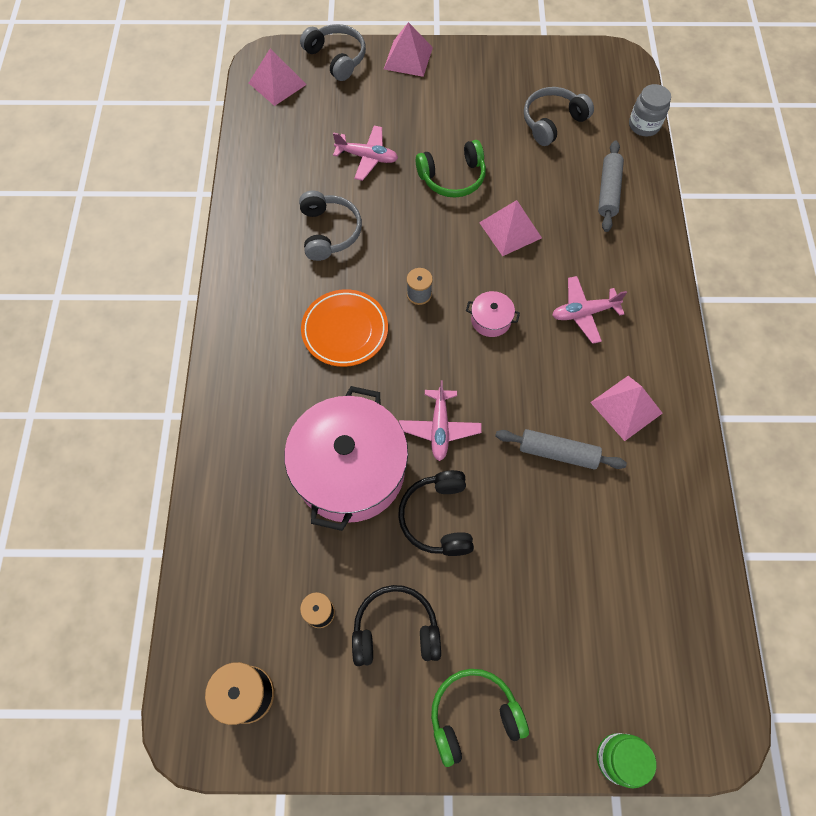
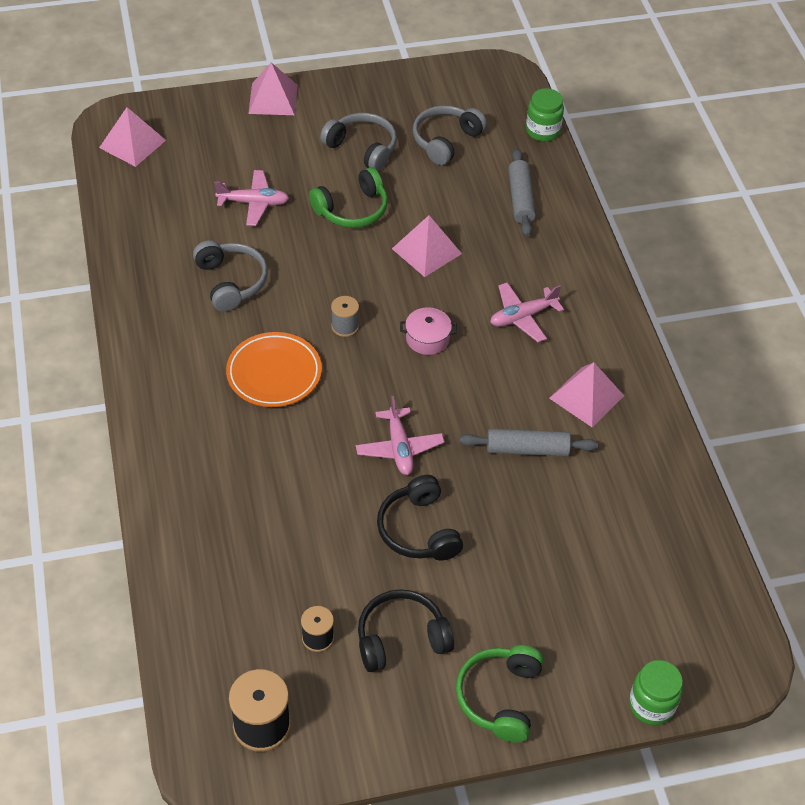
camera: 15 degrees left, 15 degrees down
pink pot [284,386,408,531] -> none
grey headphones [300,24,366,81] -> grey headphones moved to [320,113,397,171]
green headphones [431,669,529,767] -> green headphones turned 45 degrees counterclockwise [456,645,544,743]
grey jar [629,84,671,137] -> green jar [526,88,564,141]

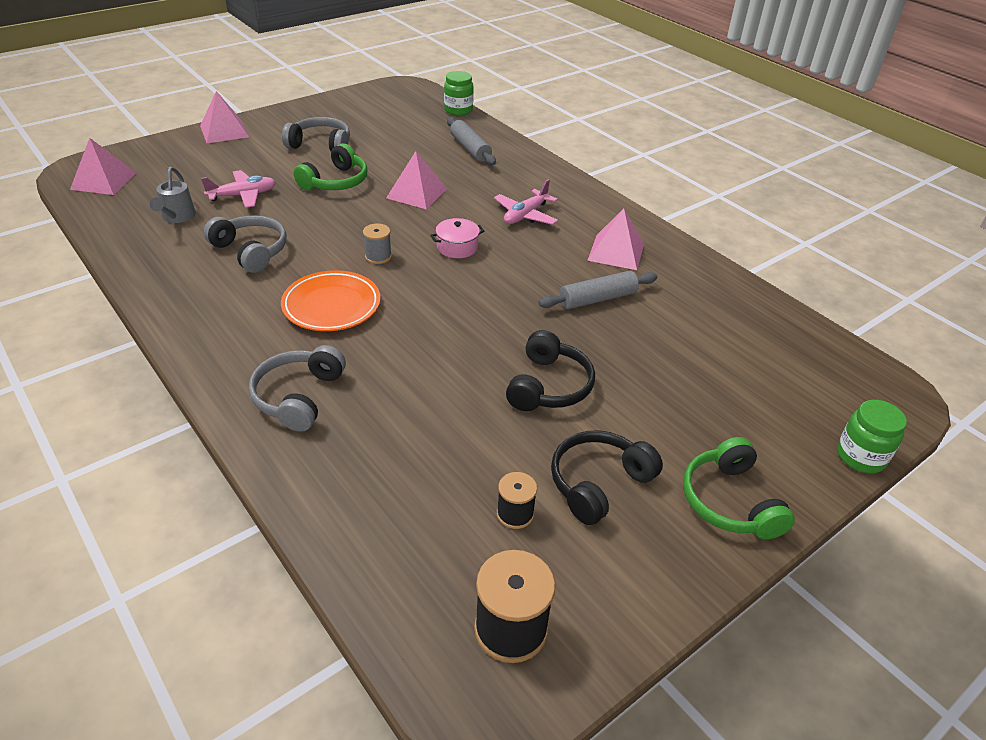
camera: 25 degrees left, 10 degrees down
pink plane [356,396,444,475] -> none
black headphones [377,475,463,560] -> black headphones turned 120 degrees counterclockwise [506,330,595,411]
grey headphones [413,105,487,165] -> grey headphones moved to [249,345,346,432]
none -> grey watering can [150,167,196,223]

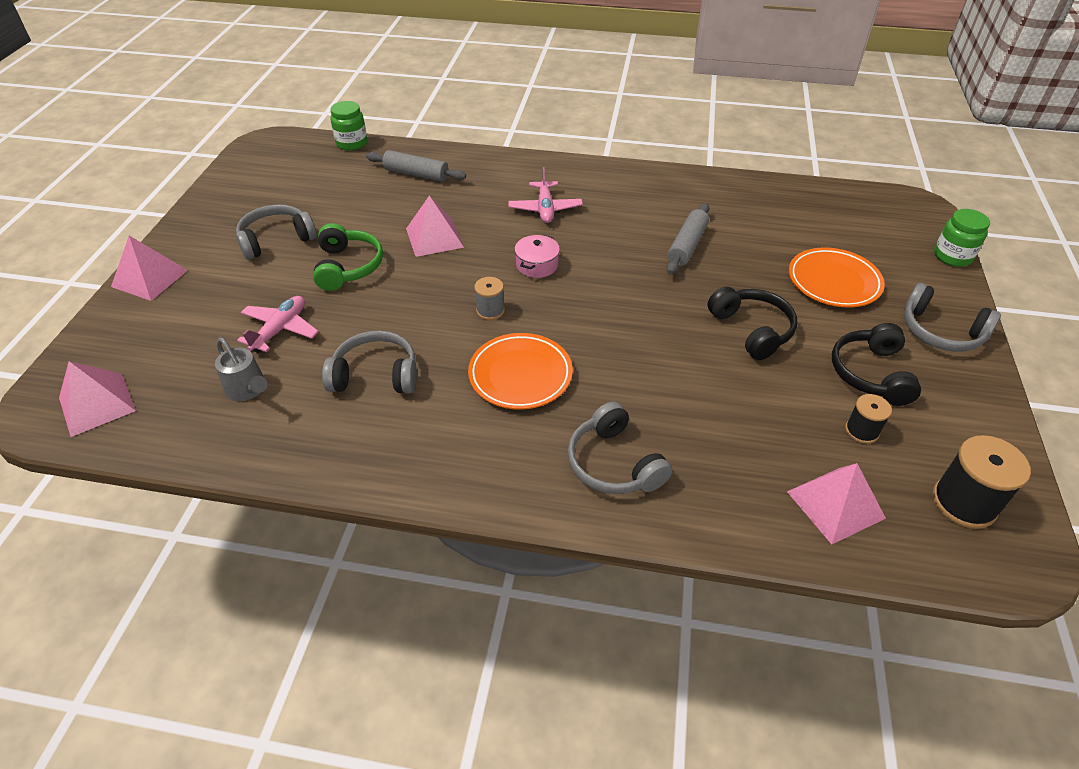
camera: 40 degrees left, 5 degrees up
pink pyramid [587,209,644,270] -> pink pyramid moved to [787,463,886,544]
green headphones [683,437,795,539] -> grey headphones [904,283,1001,352]
none -> orange plate [789,247,885,308]

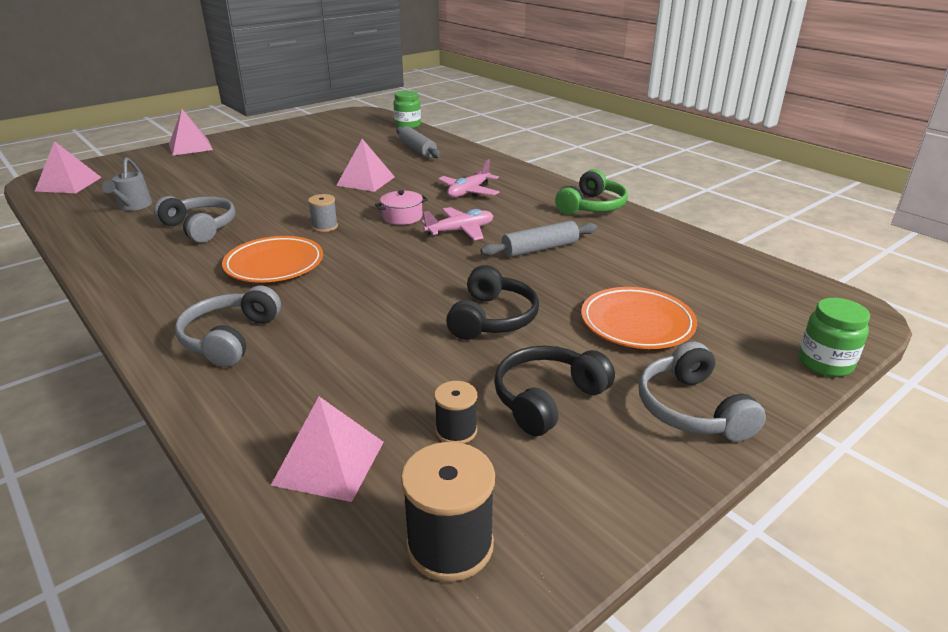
camera: 40 degrees right, 15 degrees down
grey headphones [236,204,317,260] -> none
pink plane [237,296,319,353] -> pink plane moved to [421,207,493,240]
green headphones [313,223,383,291] -> green headphones moved to [555,169,628,215]

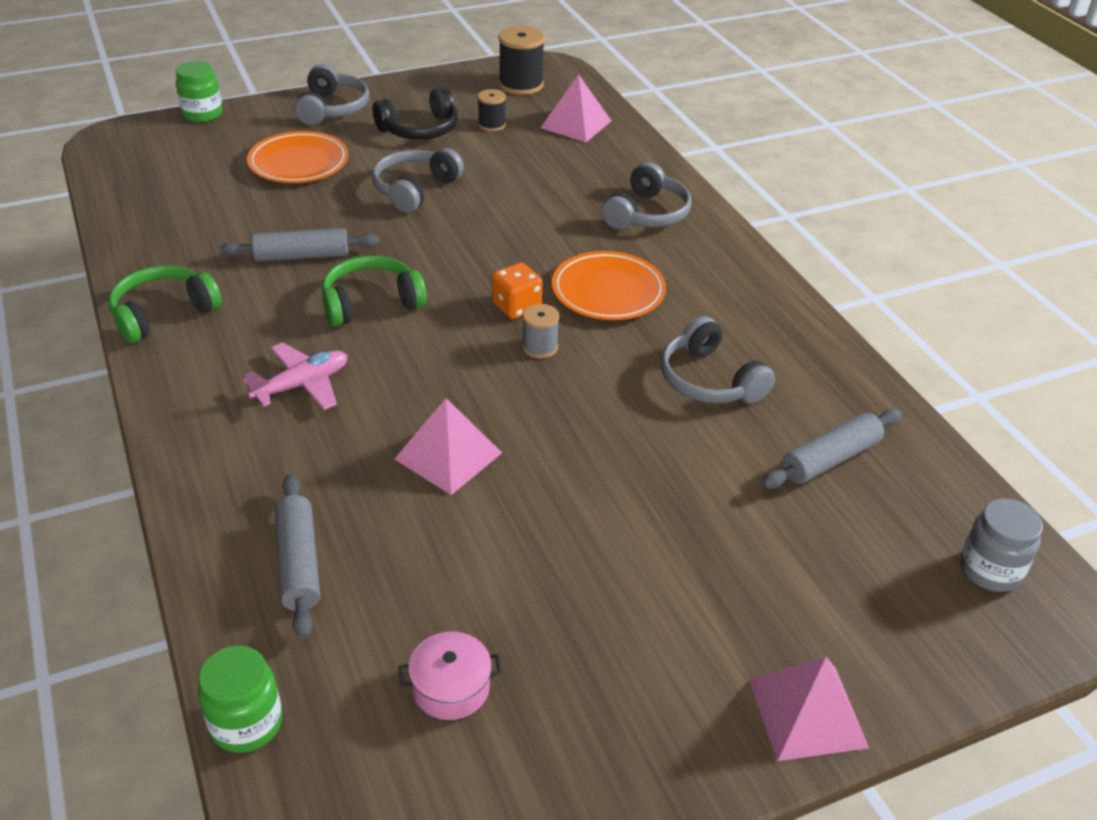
camera: 165 degrees left, 10 degrees up
pink pyramid [35,141,102,193] -> grey jar [960,498,1043,592]
grey watering can [102,157,152,211] -> grey rolling pin [761,409,901,489]
pink pot [375,190,428,225] -> pink pot moved to [399,632,502,720]
pink plane [421,207,493,240] -> green headphones [322,256,427,327]
black headphones [446,265,539,340] -> grey headphones [372,148,464,213]
none -> orange dice [492,262,543,319]

